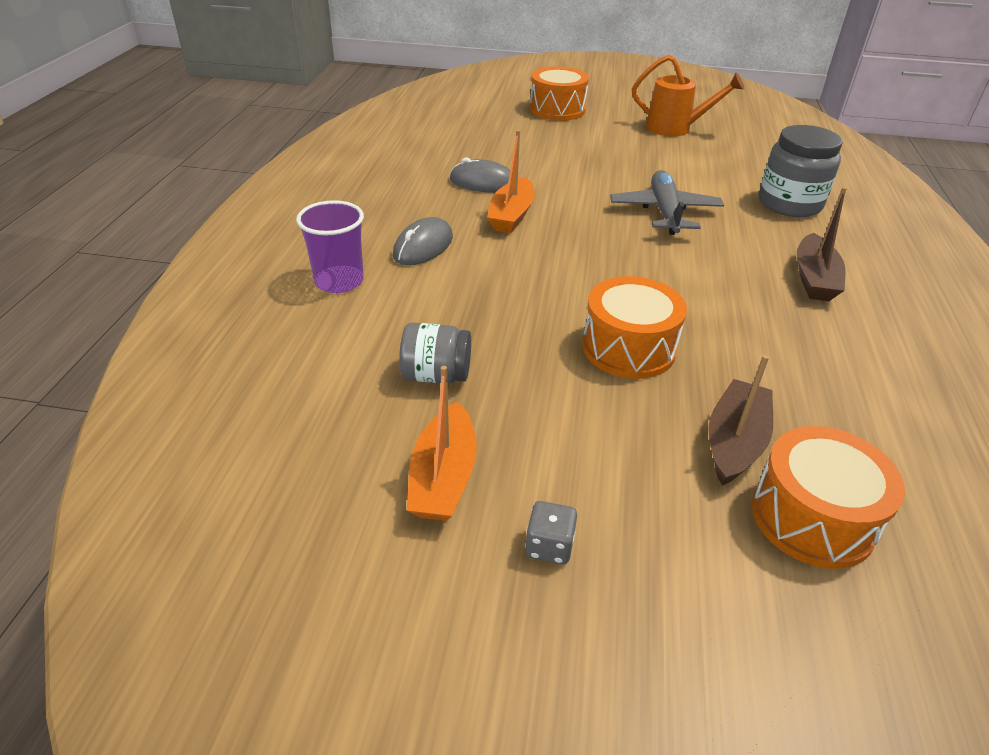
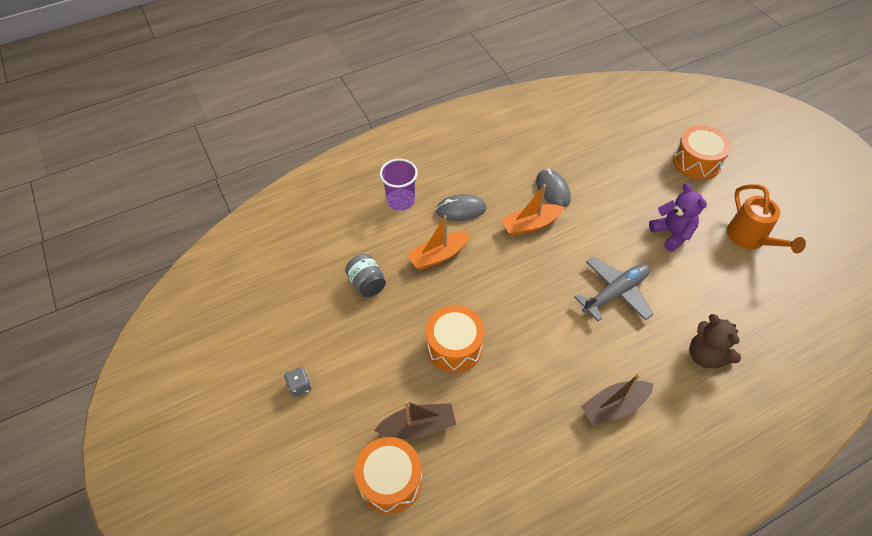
camera: 55 degrees right, 15 degrees up
orange boat [407,366,477,521] -> orange boat moved to [407,215,471,270]
grey jar [759,125,843,217] -> brown teddy bear [689,314,741,368]
none -> purple teddy bear [649,183,707,252]

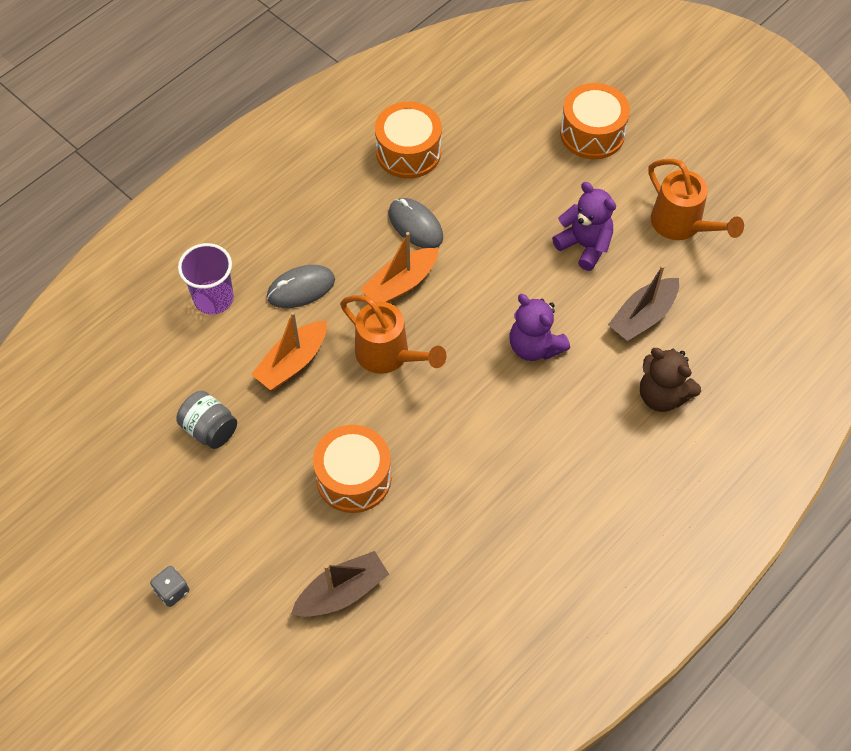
camera: 20 degrees left, 5 degrees up
orange drum [354,437,422,514] -> orange drum moved to [375,102,442,179]
grey plane [575,257,653,321] -> purple teddy bear [510,294,570,361]
brown boat [581,373,654,426] -> brown boat moved to [608,265,679,341]
none -> orange watering can [340,295,446,374]

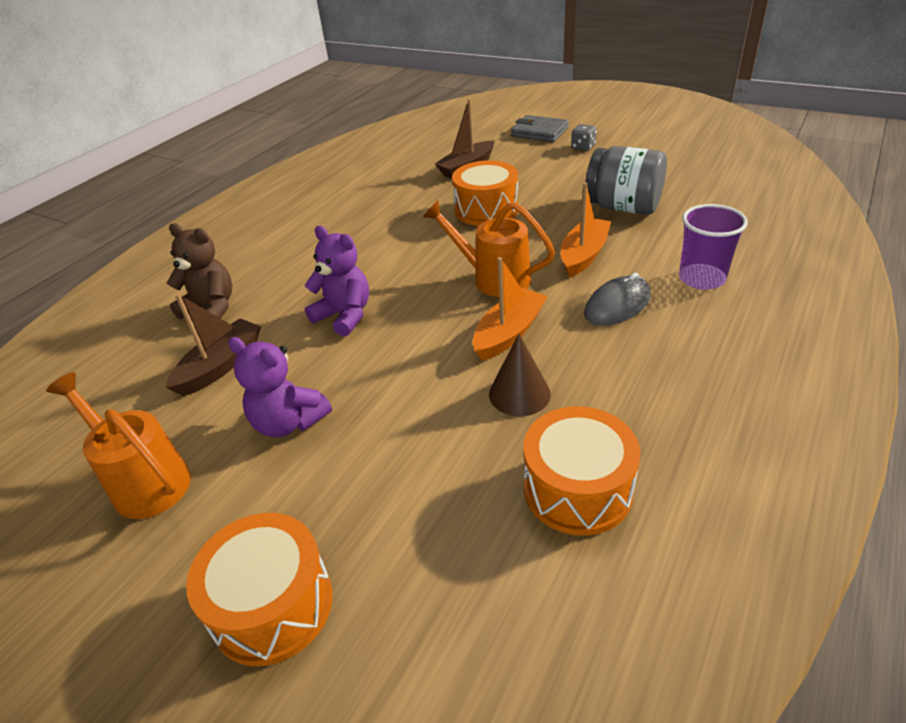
camera: 170 degrees right, 20 degrees down
grey jar [176,391,237,449] -> grey jar [586,146,667,215], size x1.58
grey mouse [388,198,443,248] -> brown cone [489,334,551,416]
none -> grey wallet [511,115,569,142]

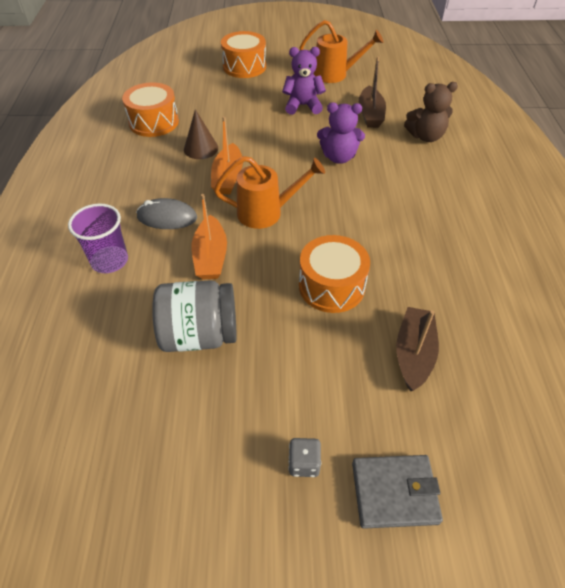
camera: 145 degrees right, 10 degrees up
grey mouse [584,272,651,326] -> grey mouse turned 75 degrees clockwise [136,198,197,229]

